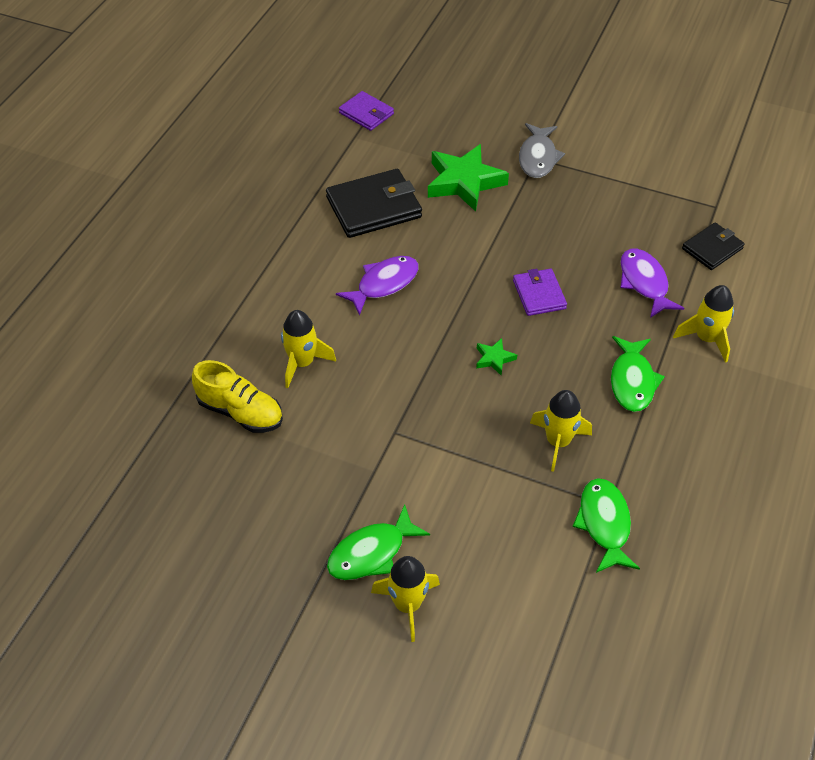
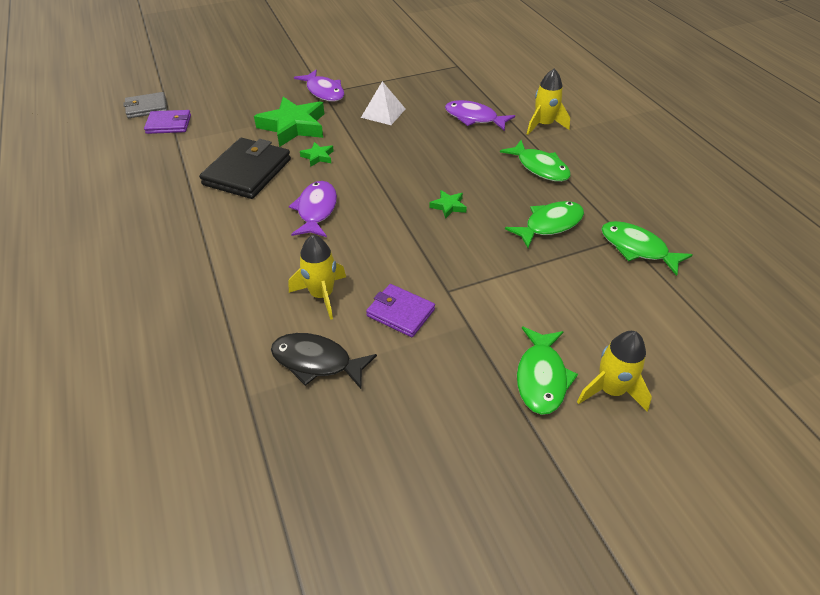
camera: 45 degrees left, 5 degrees down
yellow shoe [192,360,283,433] -> black fish [271,333,377,389]
purple wallet [513,269,567,316] -> purple wallet moved to [366,284,435,337]
grey fish [519,123,565,178] -> purple fish [294,70,344,102]
yellow rocket [530,390,592,472] -> green fish [505,201,584,248]
black wallet [682,222,745,270] -> none
none -> grey wallet [123,92,167,118]
none -> green star [300,142,334,167]
none -> white pyramid [361,81,405,125]

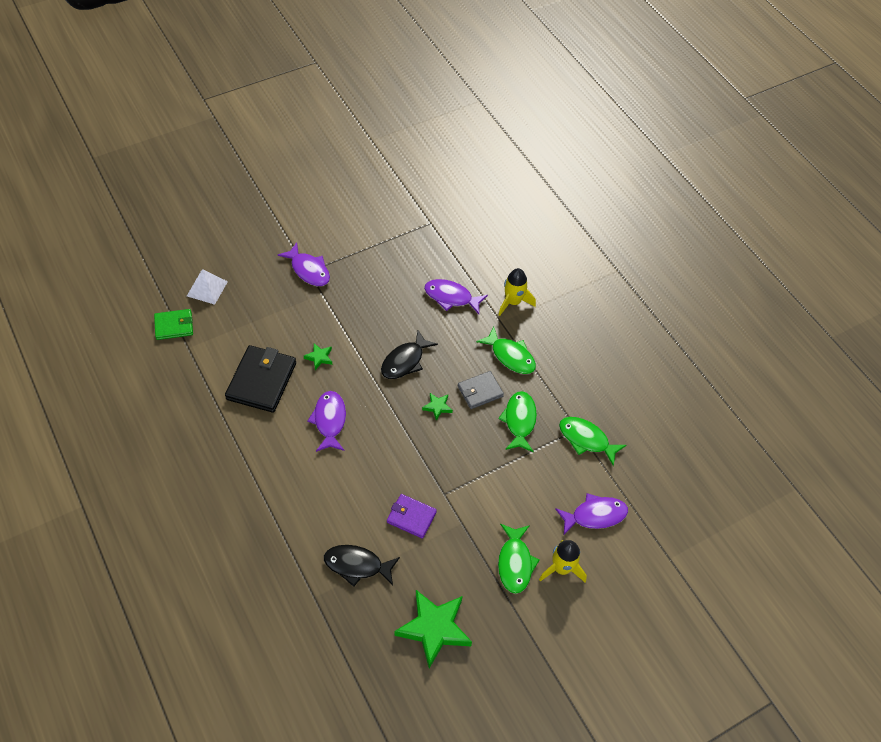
camera: 10 degrees left, 10 degrees up
grey wallet [123,92,167,118] -> grey wallet moved to [458,371,504,409]
purple wallet [144,110,191,134] -> green wallet [154,309,193,340]
green star [254,97,324,147] -> green star moved to [395,590,472,668]
yellow rocket [288,235,346,320] -> none
white pyramid [361,81,405,125] -> white pyramid moved to [187,269,228,305]
green fish [505,201,584,248] -> green fish turned 45 degrees counterclockwise [498,391,537,452]
none -> black fish [381,331,438,379]
none -> purple fish [555,493,628,535]

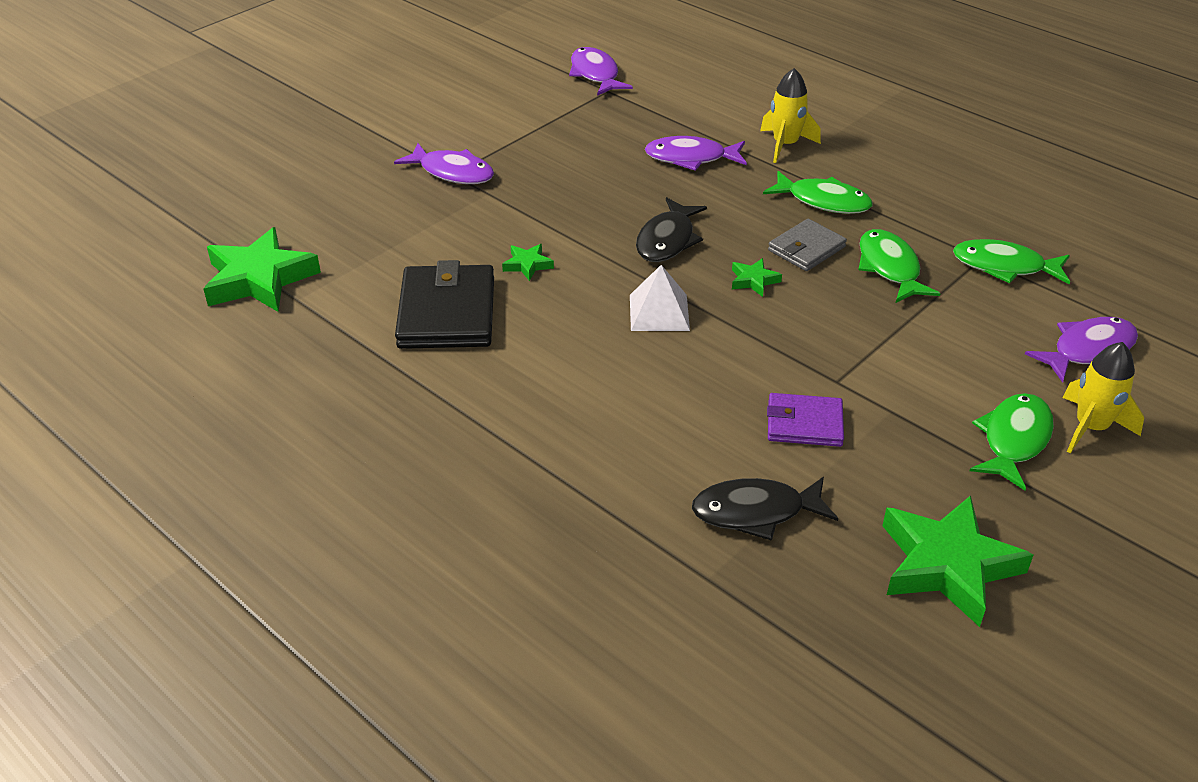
camera: 15 degrees left, 15 degrees down
green wallet [154,309,193,340] -> green star [203,227,321,312]
white pyramid [187,269,228,305] -> white pyramid moved to [630,265,690,331]
purple fish [307,391,346,452] -> purple fish moved to [569,47,633,96]
green fish [498,524,539,594] -> green fish turned 135 degrees counterclockwise [969,393,1054,490]

